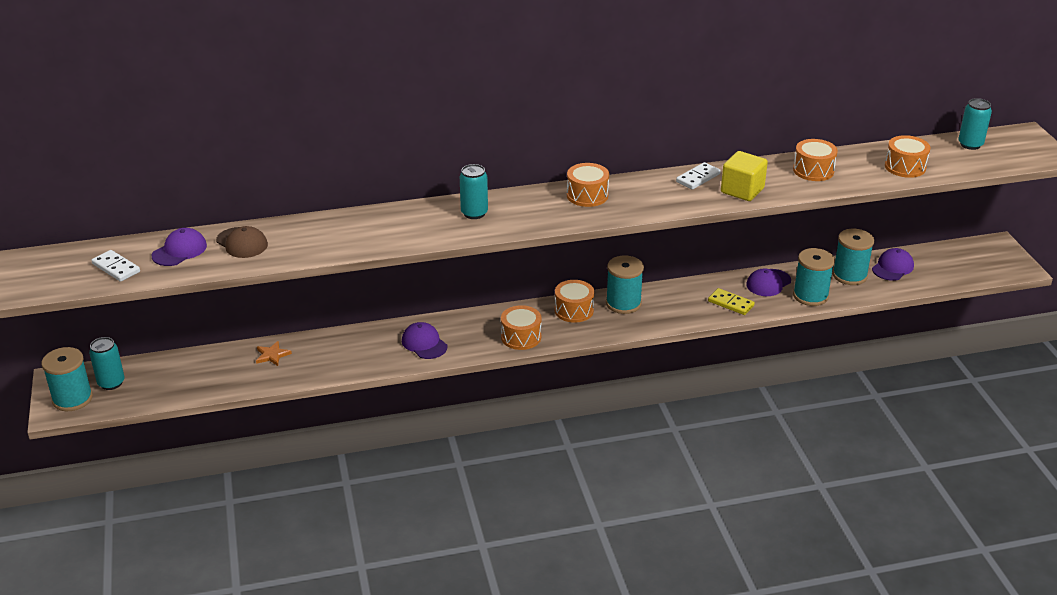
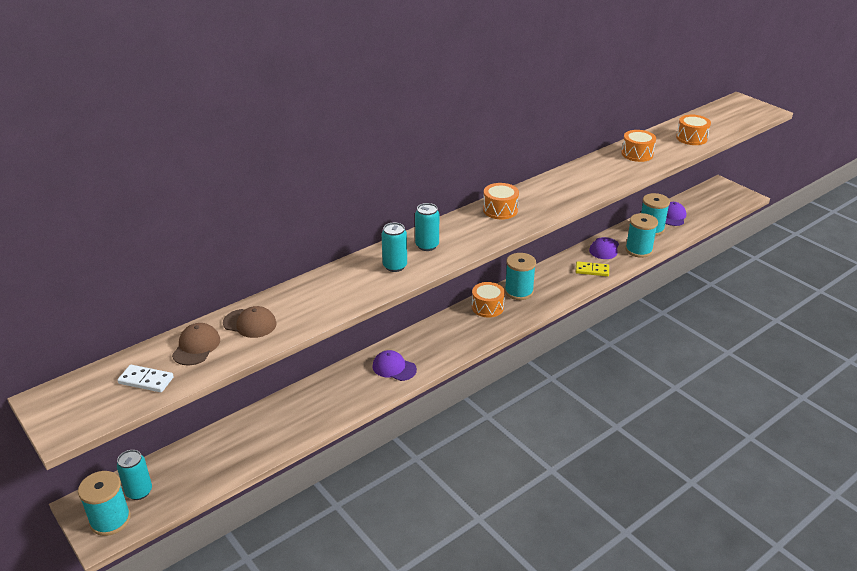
camera: 25 degrees left, 0 degrees up
purple cap [152,228,207,266] -> brown cap [172,323,220,365]
orange star [256,341,292,366] -> none
orange drum [501,305,542,350] -> none
white domino [676,162,721,190] -> none
yellow cube [721,151,768,201] -> none
turquoise can [958,98,992,150] -> turquoise can moved to [382,223,407,272]

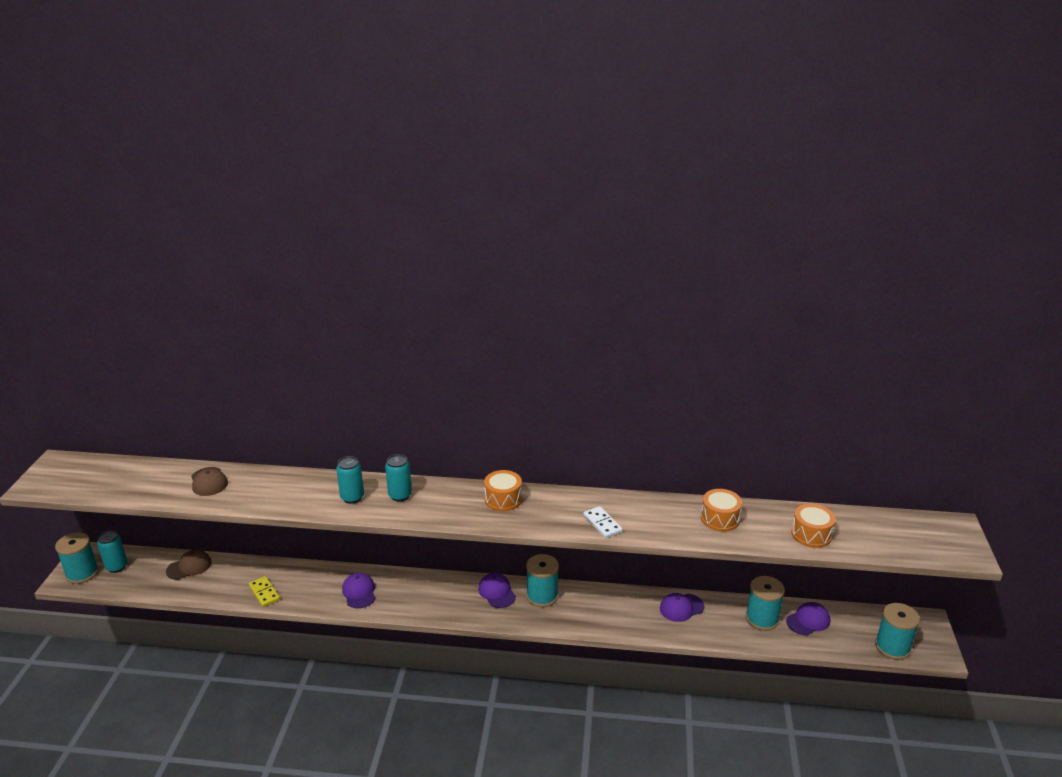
camera: 45 degrees right, 5 degrees down
white domino [117,365,174,392] -> white domino moved to [583,506,623,538]
brown cap [172,323,220,365] -> brown cap moved to [166,549,211,580]
orange drum [472,282,505,318] -> purple cap [478,573,516,608]
yellow domino [575,261,609,276] -> yellow domino moved to [249,576,280,607]
turquoise spool [625,213,658,258] -> turquoise spool moved to [875,603,920,660]

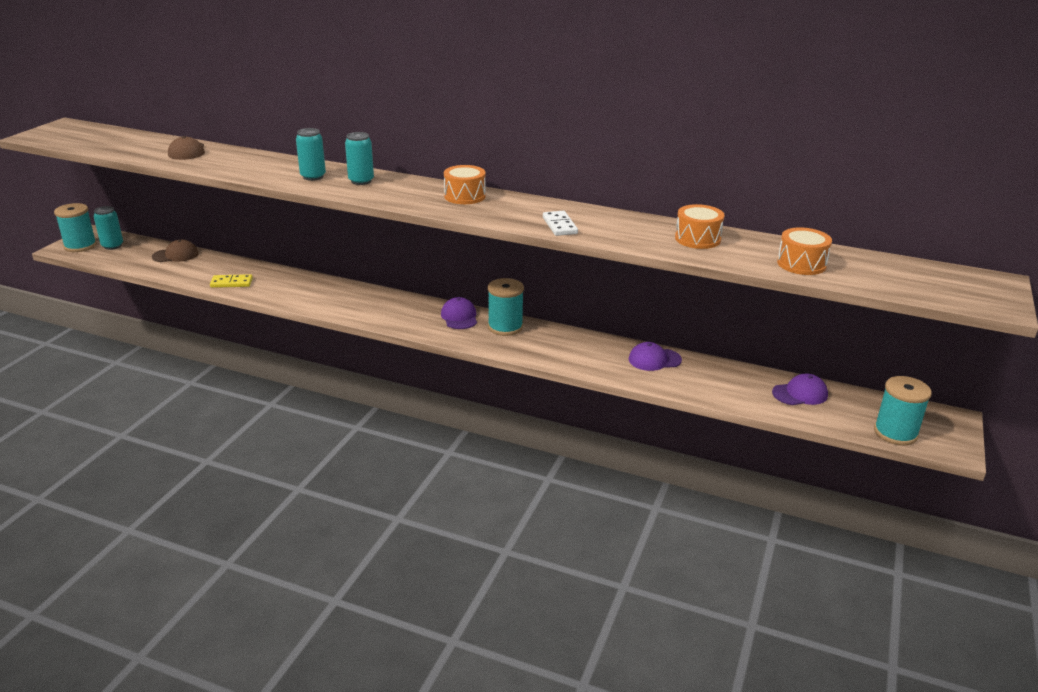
camera: 15 degrees right, 0 degrees up
yellow domino [249,576,280,607] -> yellow domino turned 75 degrees counterclockwise [210,274,253,288]
purple cap [342,573,375,609] -> none
turquoise spool [746,576,785,631] -> none

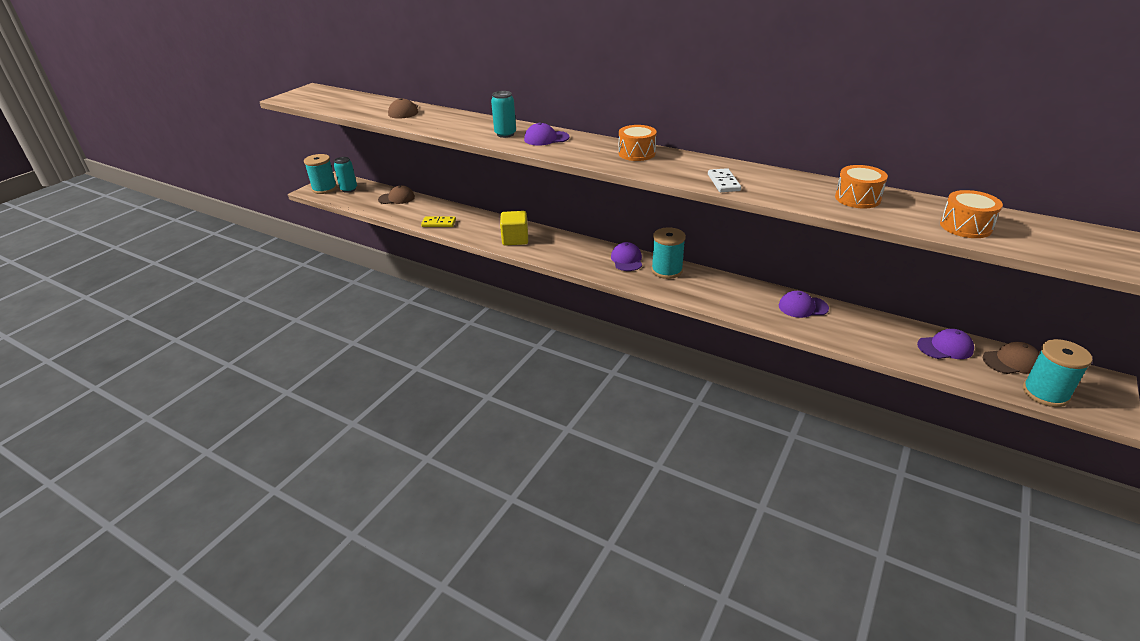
camera: 10 degrees right, 5 degrees up
turquoise can [345,132,374,185] -> purple cap [524,123,569,146]
none -> yellow cube [500,211,528,245]
none -> brown cap [983,342,1040,374]

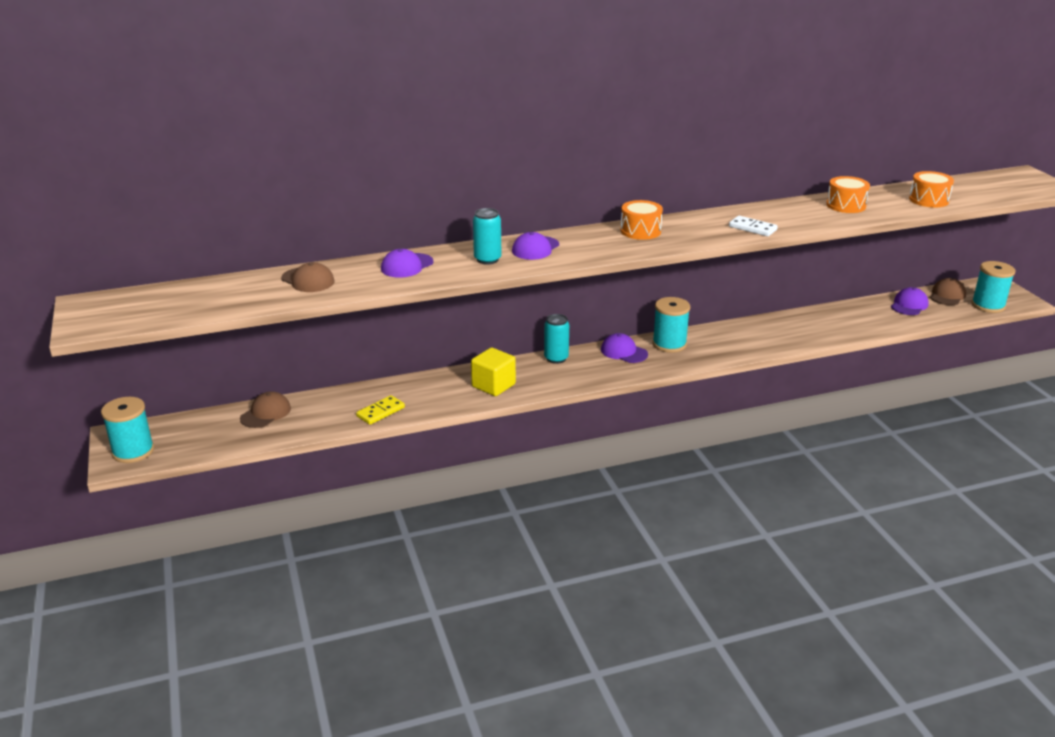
camera: 50 degrees left, 5 degrees down
turquoise can [334,157,357,193] -> turquoise can moved to [544,314,569,364]
purple cap [779,291,829,318] -> purple cap moved to [381,249,434,278]

